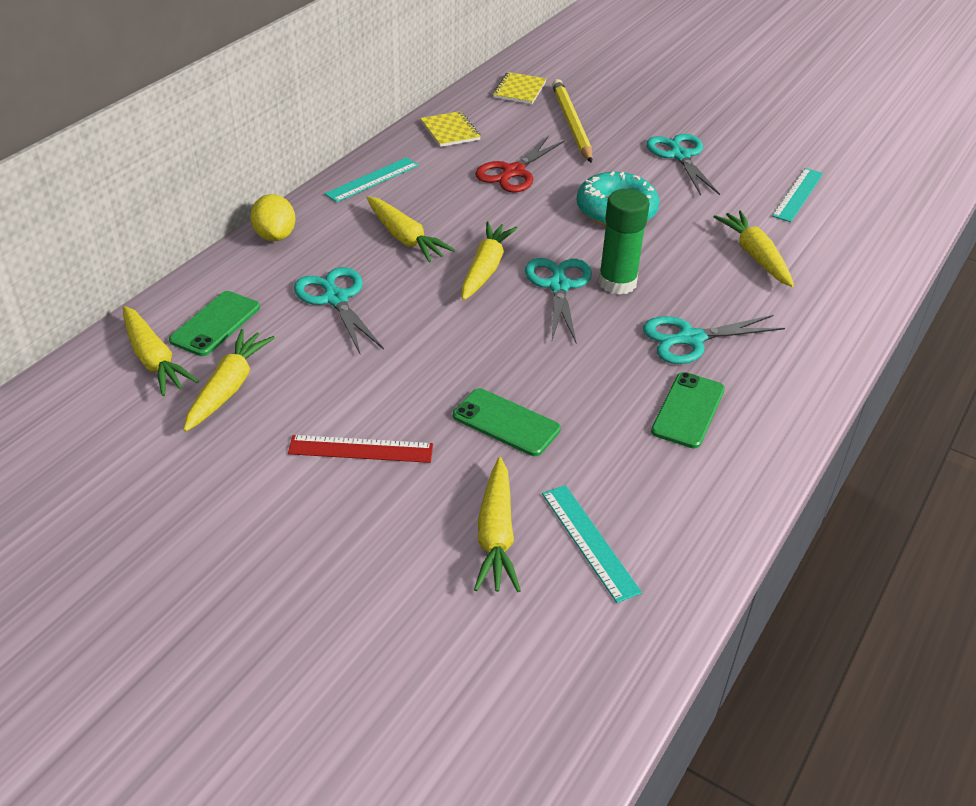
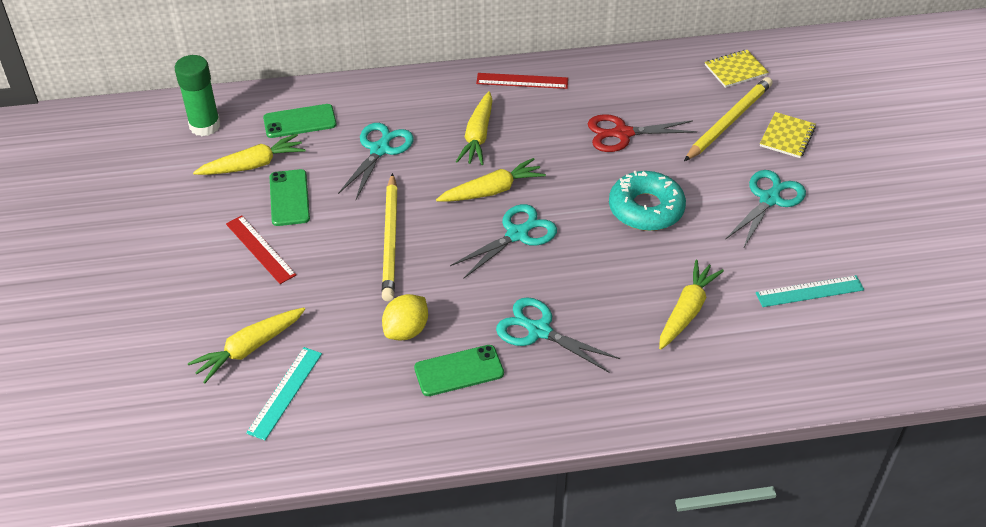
camera: 50 degrees right, 5 degrees up
yellow carrot [123,306,199,396] -> none
yellow lemon [250,194,295,241] -> yellow lemon moved to [382,294,428,341]
turquoise ruler [324,157,419,202] -> red ruler [476,73,568,89]
yellow notebook [420,111,481,147] -> yellow notebook moved to [760,112,816,158]
green phone [453,388,561,456] -> green phone moved to [270,169,310,226]
green glue stick [598,189,650,295] -> green glue stick moved to [175,55,220,136]
none -> yellow pencil [382,173,398,301]

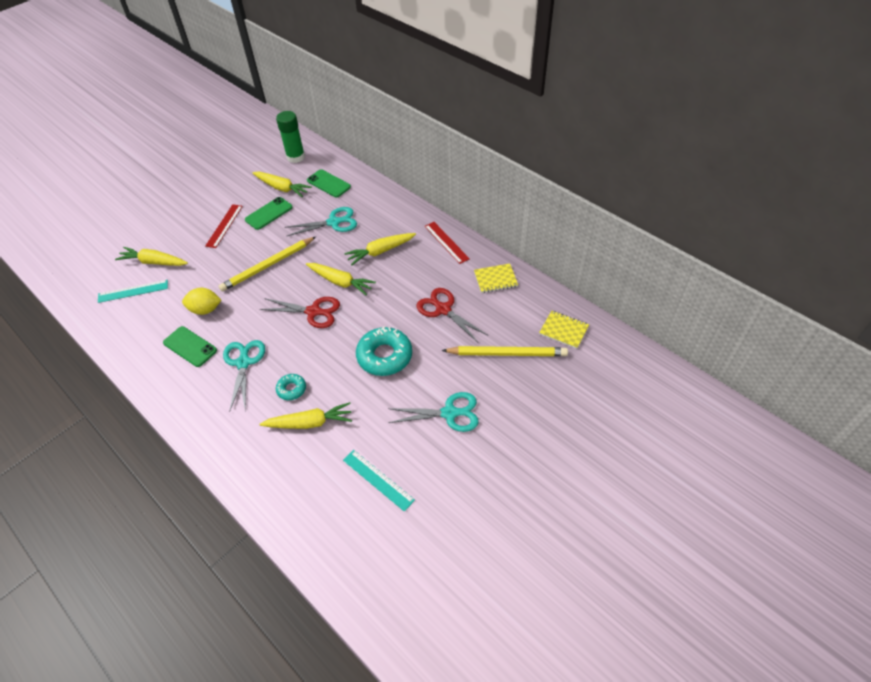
camera: 55 degrees right, 5 degrees up
turquoise scissors [450,204,557,279] -> red scissors [260,297,340,328]
yellow notebook [760,112,816,158] -> yellow notebook moved to [474,264,518,293]
none -> turquoise donut [276,374,306,400]

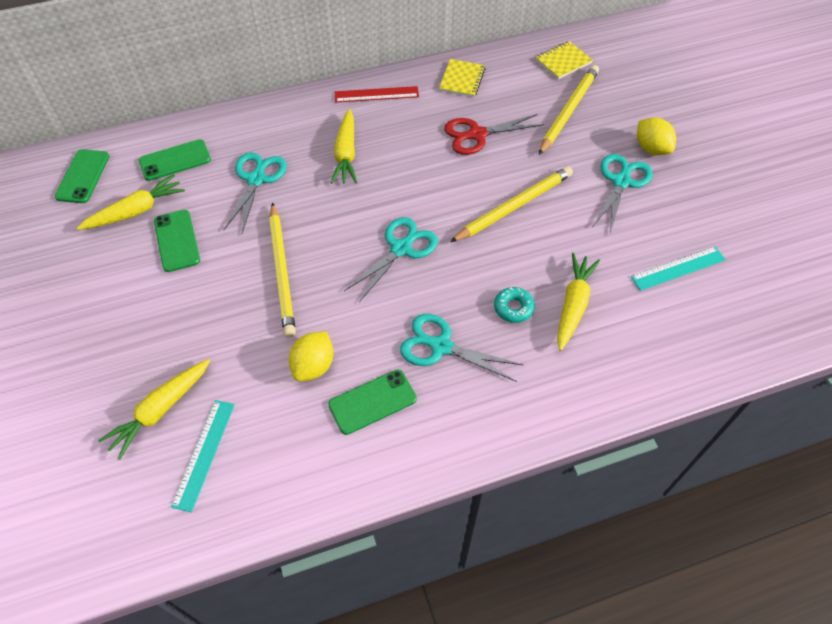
camera: 65 degrees left, 5 degrees up
red ruler [205,204,243,248] -> none
red scissors [260,297,340,328] -> turquoise scissors [344,217,438,302]
green glue stick [276,111,305,163] -> green phone [55,149,109,203]
yellow carrot [306,263,376,295] -> none
turquoise donut [356,327,412,376] -> yellow pencil [450,166,573,242]
none -> yellow lemon [637,118,676,155]

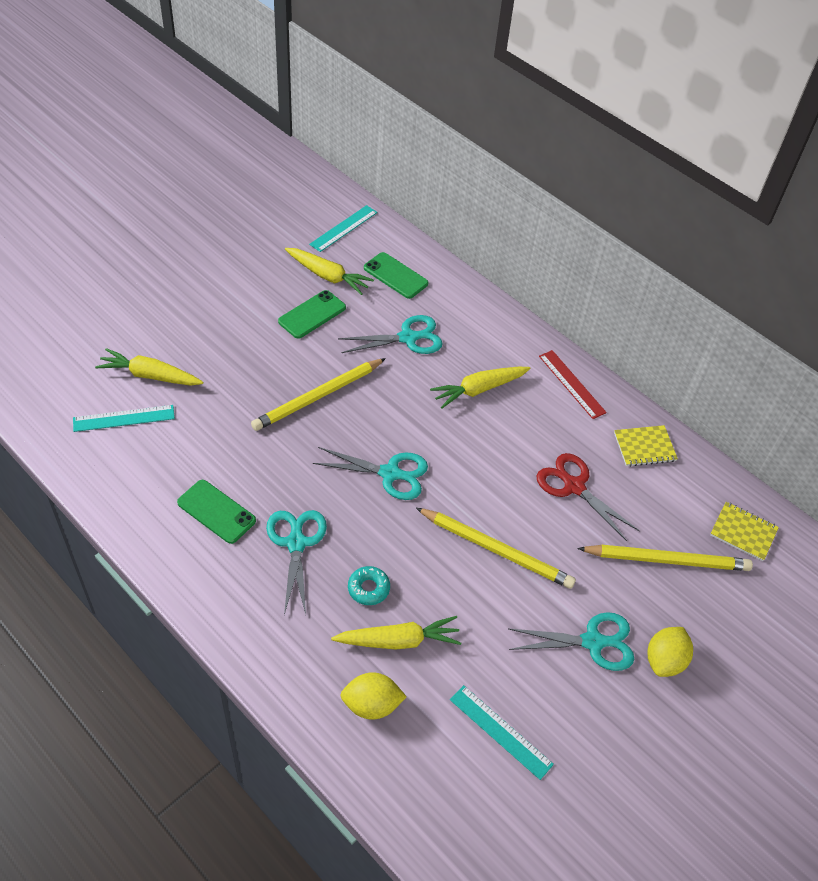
camera: 60 degrees right, 5 degrees down
green phone [55,149,109,203] -> turquoise ruler [309,205,377,252]
yellow lemon [289,331,333,381] -> yellow lemon moved to [340,672,407,720]

